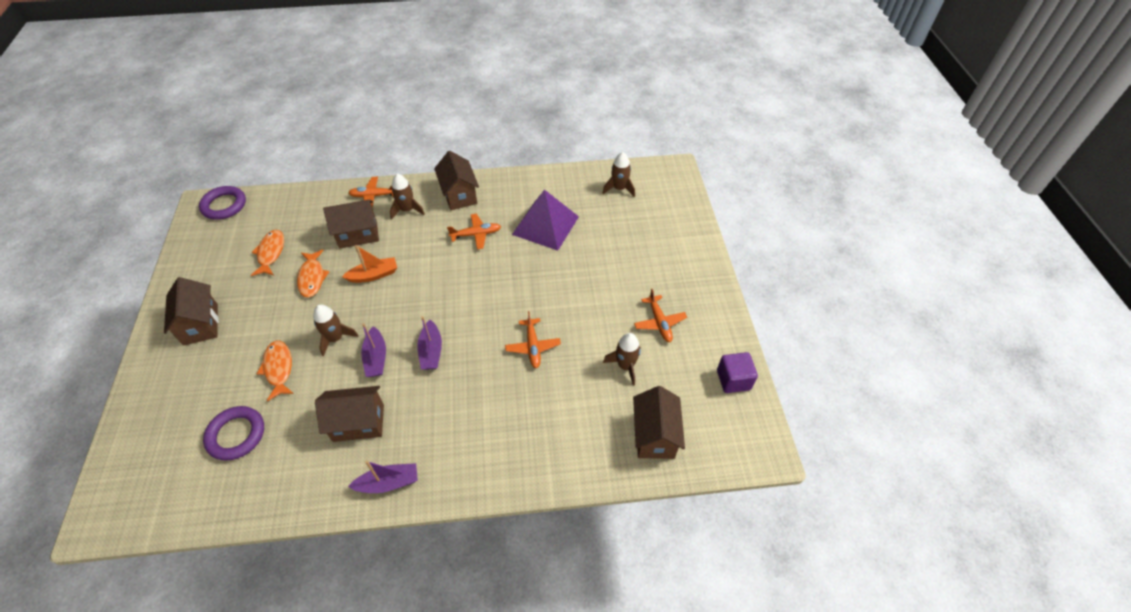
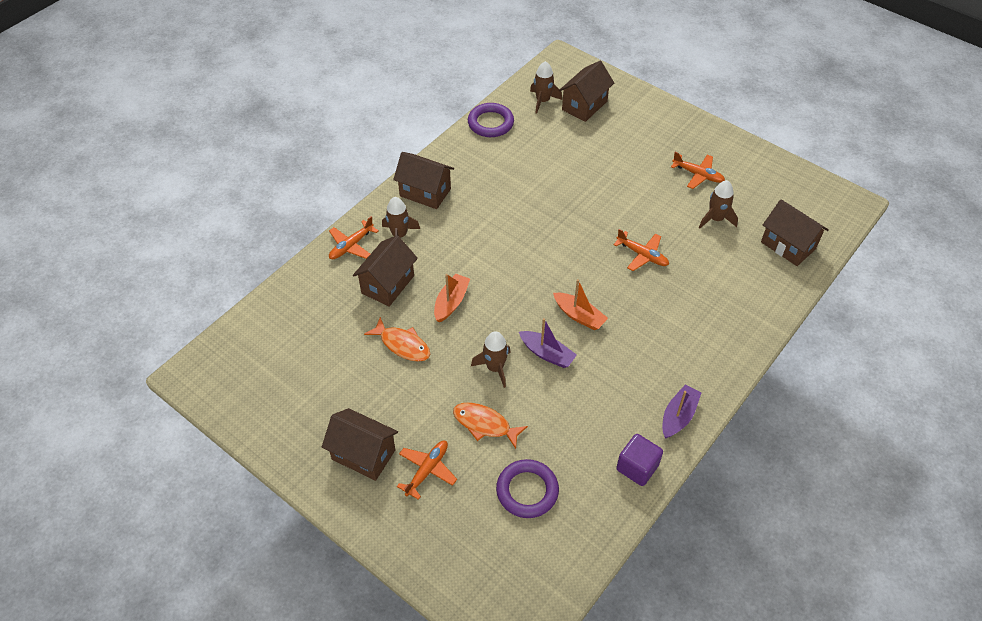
camera: 45 degrees left, 0 degrees up
purple ring [199,186,246,220] -> purple ring moved to [468,103,514,137]
orange fish [251,230,284,276] -> none
brown house [315,386,384,442] -> brown house moved to [559,61,614,122]
purple boat [417,316,442,370] -> orange boat [553,279,608,330]
orange plane [447,214,501,250] -> orange plane moved to [397,441,457,500]
purple pyramid [512,190,579,251] -> none
purple cube [717,352,758,393] -> purple cube moved to [616,434,663,486]

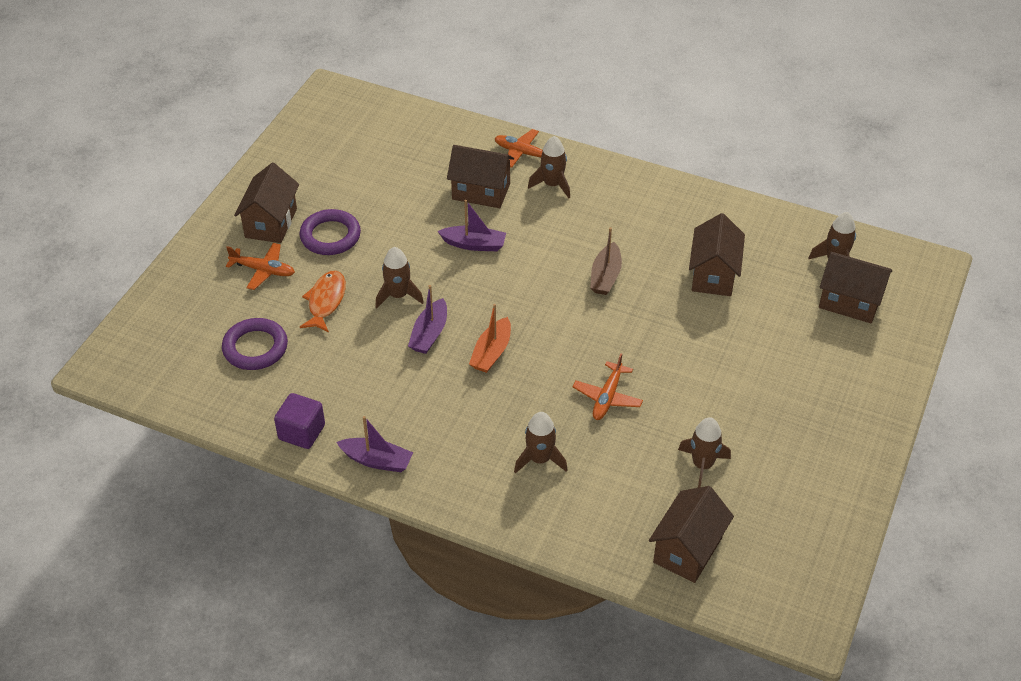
camera: 75 degrees right, 5 degrees down
orange fish [364,317,430,362] -> none
brown house [393,152,454,209] -> brown house moved to [689,213,745,296]
orange boat [434,274,470,323] -> purple boat [437,200,506,251]
purple ring [468,103,514,137] -> purple ring moved to [300,209,361,255]
orange plane [671,152,725,189] -> none
none -> brown rocket [514,412,567,474]
none -> brown boat [590,227,622,295]

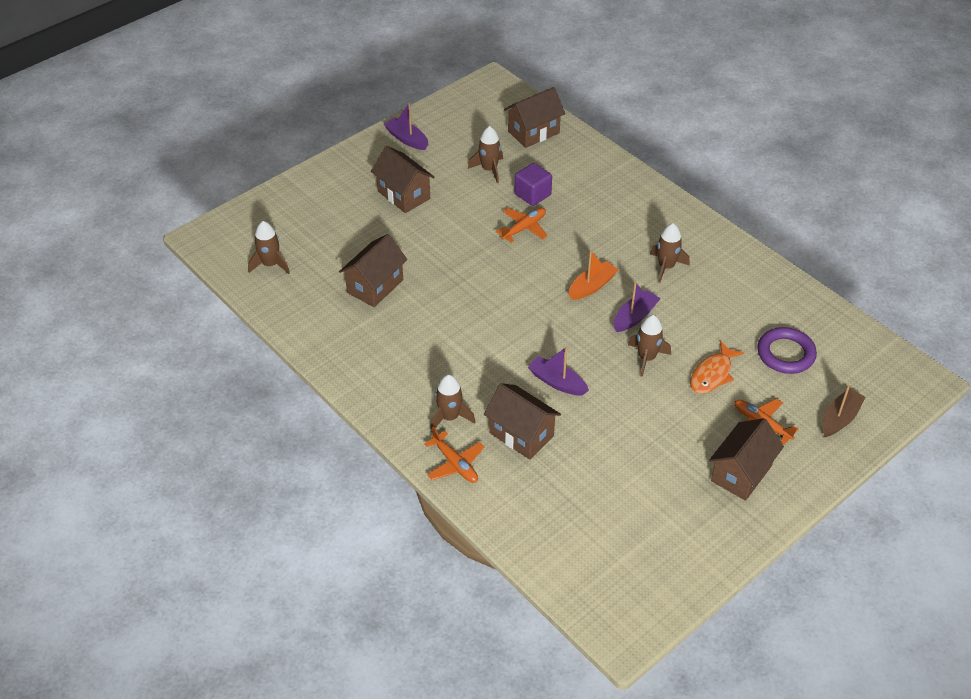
camera: 155 degrees left, 0 degrees up
purple cube [274,393,325,449] -> purple cube moved to [515,163,552,206]
purple ring [300,209,361,255] -> none
purple boat [336,416,413,472] -> purple boat moved to [384,103,428,150]
brown rocket [514,412,567,474] -> brown rocket moved to [650,223,690,283]
brown boat [590,227,622,295] -> brown boat moved to [822,385,866,437]
brown house [819,252,892,323] -> brown house moved to [371,146,435,213]

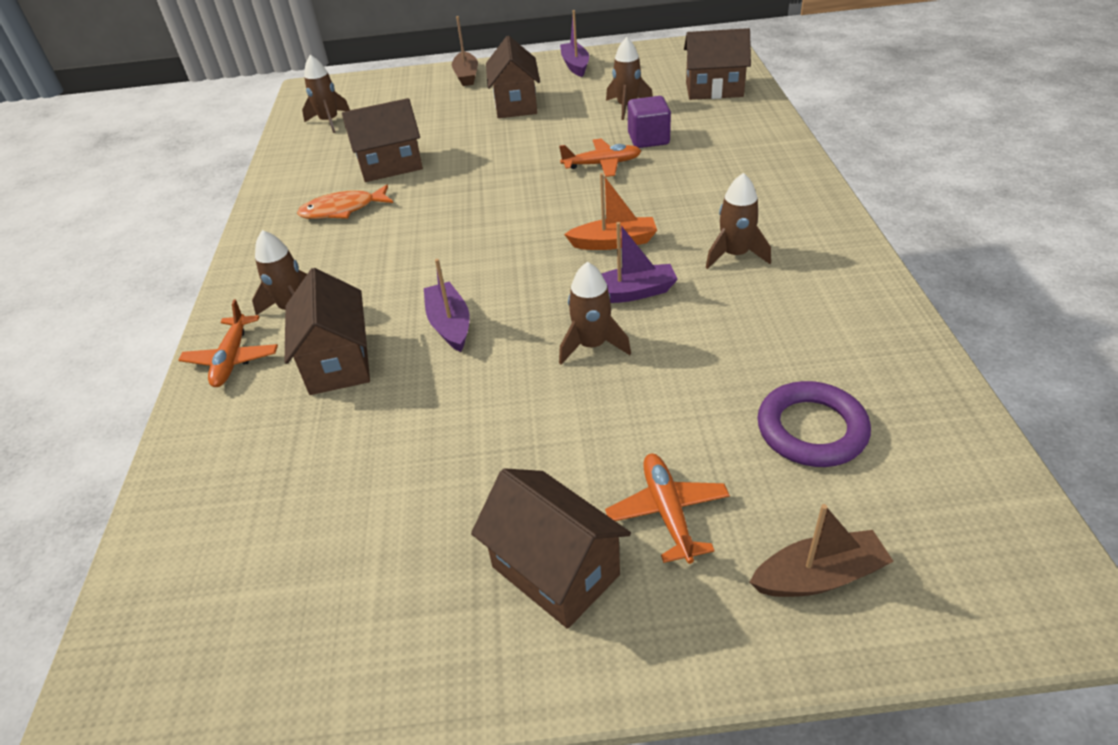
camera: 40 degrees right, 5 degrees down
orange fish [690,341,744,394] -> orange fish moved to [297,185,393,219]
brown house [709,418,784,501] -> brown house turned 60 degrees clockwise [471,468,631,629]
none -> brown boat [452,16,478,86]

